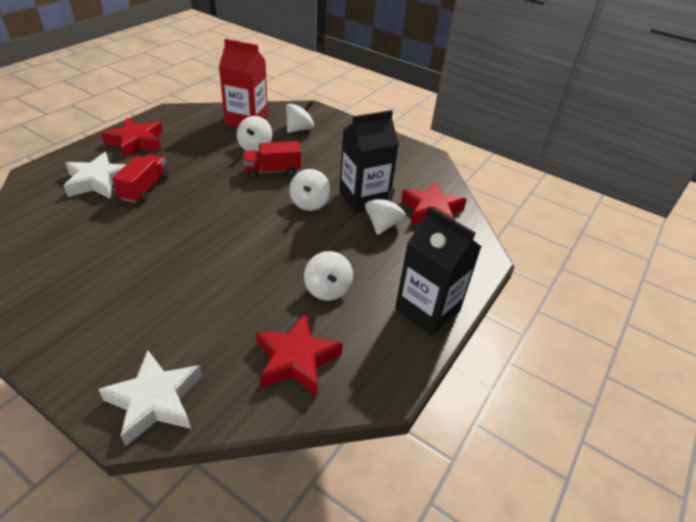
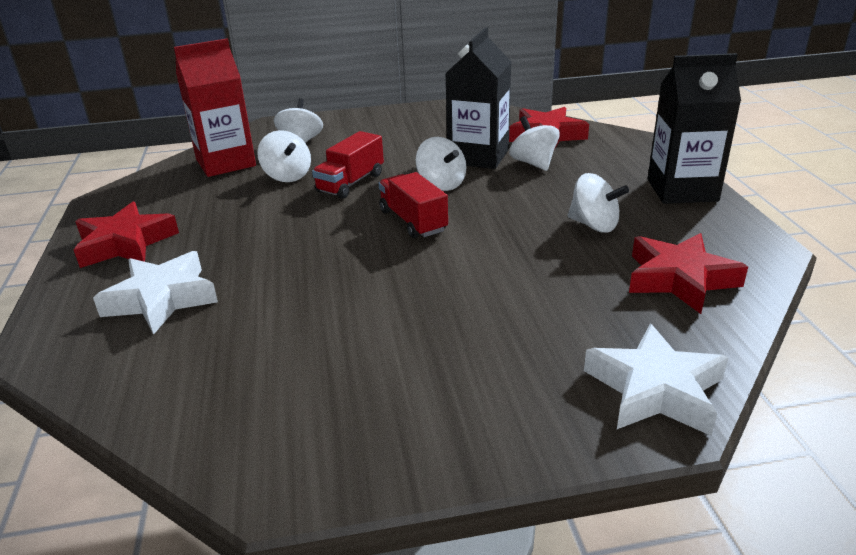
camera: 40 degrees left, 10 degrees down
red truck [112,154,169,203] -> red truck moved to [379,172,448,238]

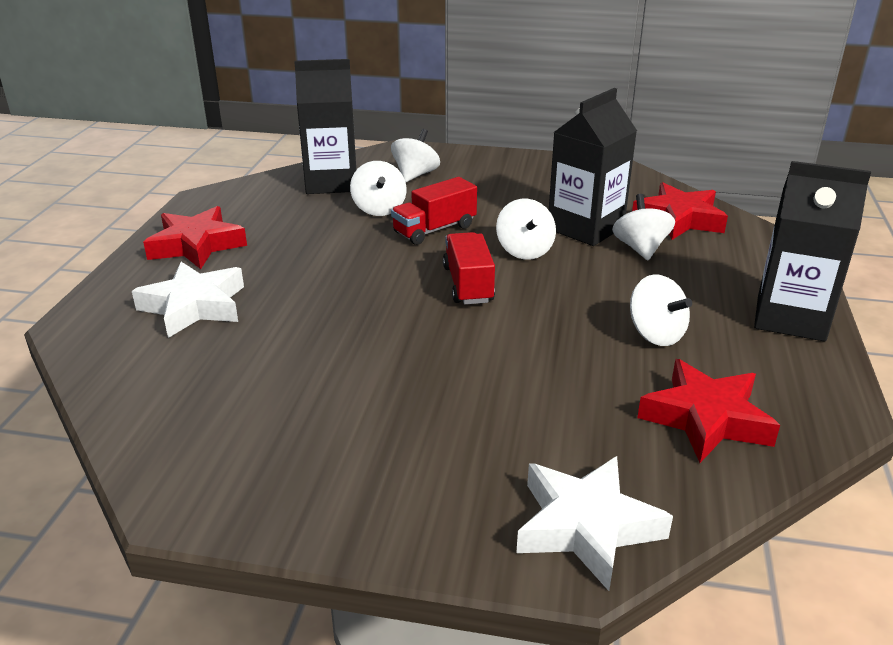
camera: 20 degrees right, 0 degrees up
red carton [174,38,256,177] -> black carton [294,59,356,194]

